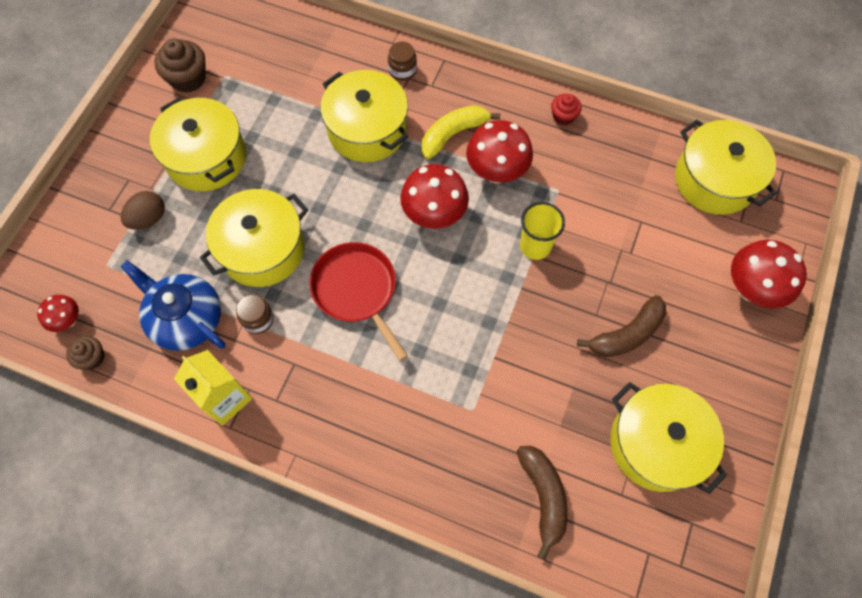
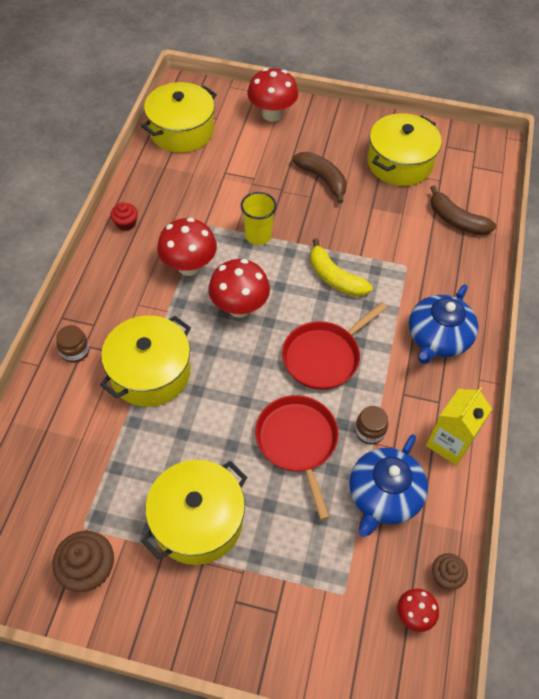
camera: 100 degrees left, 10 degrees down
brown egg [121,191,165,230] -> none
yellow pot [200,189,308,287] -> red pan [255,395,339,520]
yellow banana [422,105,500,159] -> yellow banana moved to [310,239,372,297]
brown banana [516,446,568,560] -> brown banana turned 120 degrees counterclockwise [430,185,496,235]
none -> blue teapot [409,284,478,364]

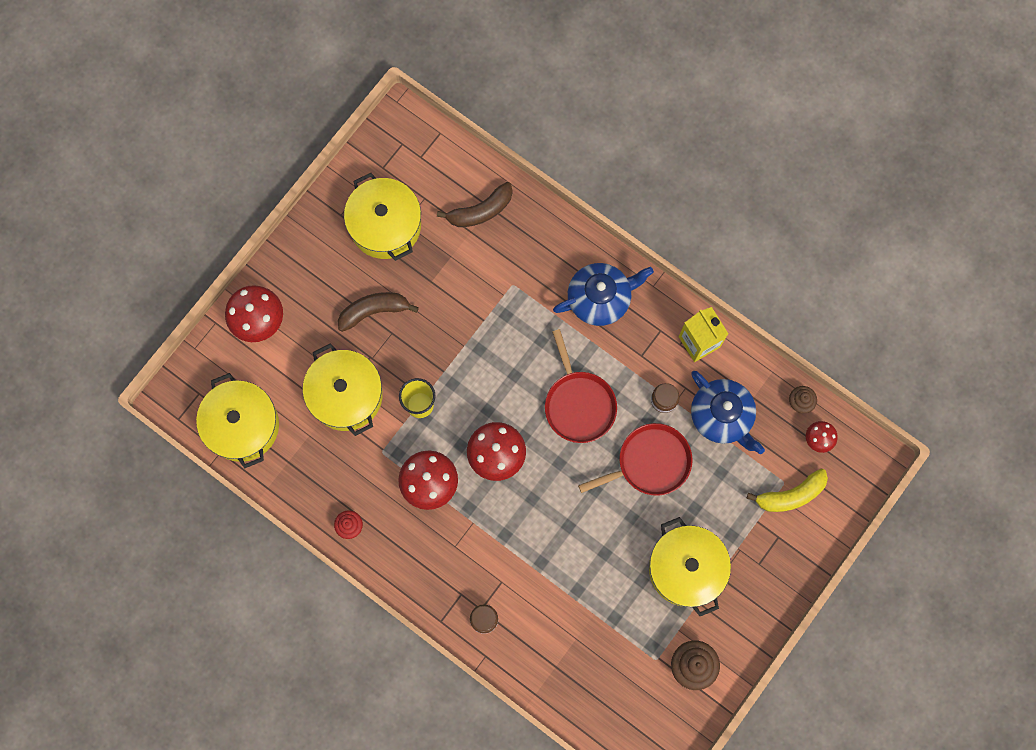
camera: 65 degrees left, 20 degrees up
yellow pot [100,315,191,407] -> yellow pot moved to [302,343,383,436]
red pan [255,395,339,520] -> red pan turned 150 degrees clockwise [578,423,692,496]
yellow banana [310,239,372,297] -> yellow banana moved to [747,469,828,512]
blue teapot [409,284,478,364] -> blue teapot turned 75 degrees counterclockwise [553,263,654,326]

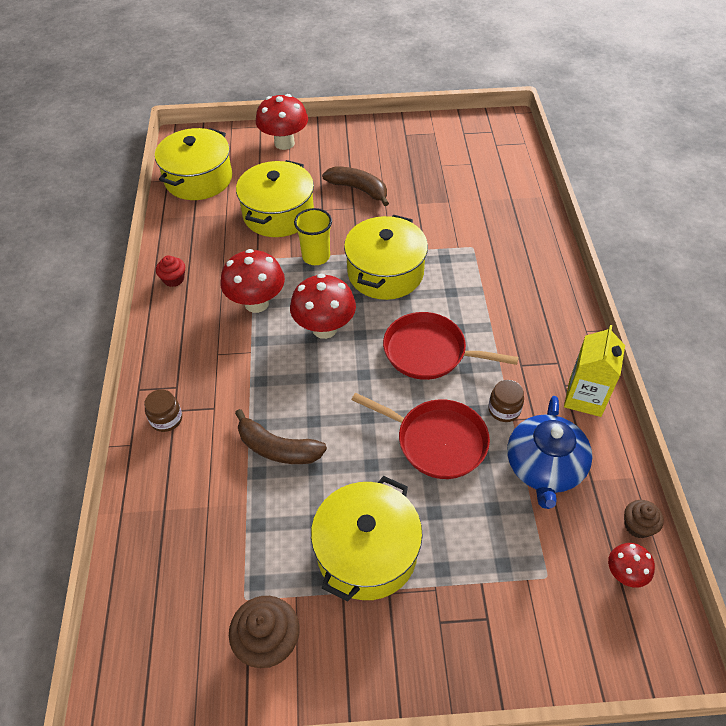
camera: 50 degrees right, 25 degrees down
yellow pot [344,173,421,261] -> yellow pot moved to [344,215,428,300]
brown banana [437,182,513,227] -> brown banana moved to [235,409,327,464]
red pan [545,329,617,443] -> red pan turned 75 degrees clockwise [383,312,519,380]
blue teapot [553,263,654,326] -> none
yellow banana [747,469,828,512] -> none

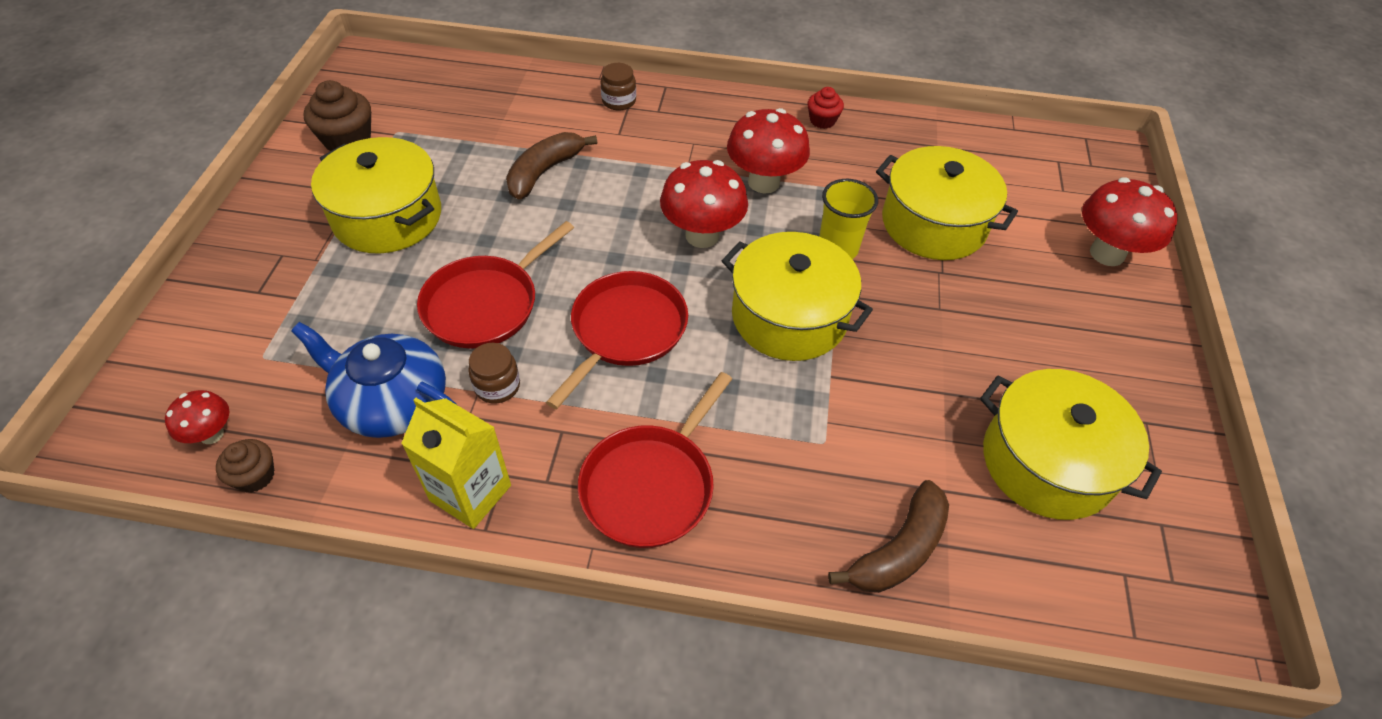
camera: 100 degrees right, 0 degrees up
yellow pot [155,128,232,200] -> yellow pot moved to [980,369,1162,520]
brown banana [322,166,389,206] -> brown banana moved to [828,480,949,593]
none -> red pan [578,372,732,548]

